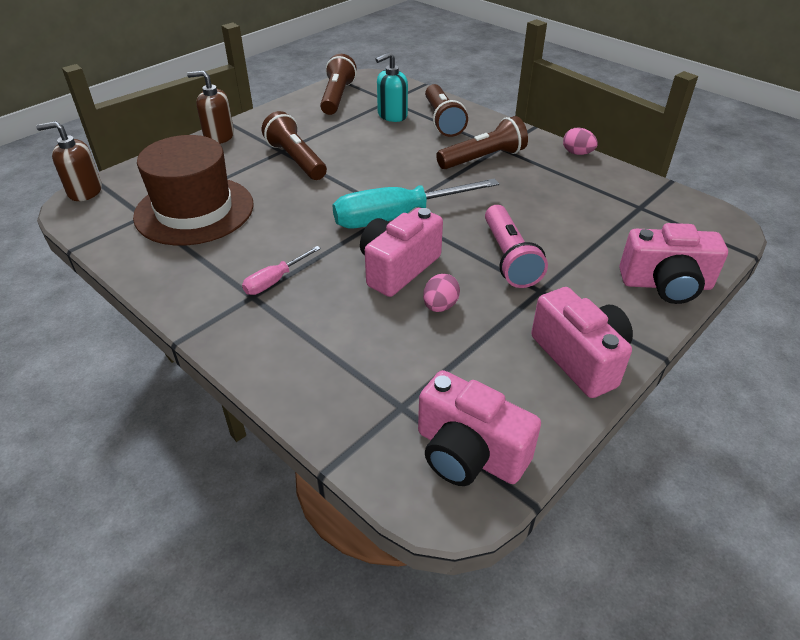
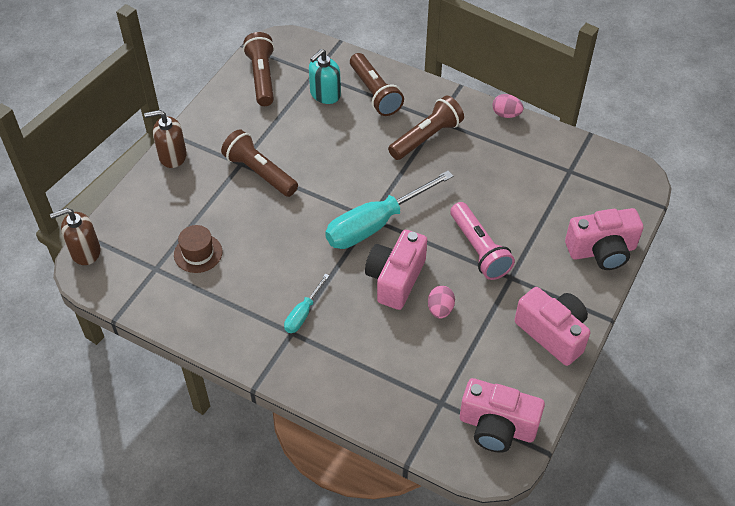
camera: 15 degrees left, 10 degrees up
brown hat [133,135,254,245] -> brown hat [174,225,222,273], size x0.46
pink screwdriver [242,246,321,295] -> turquoise screwdriver [284,273,329,333]

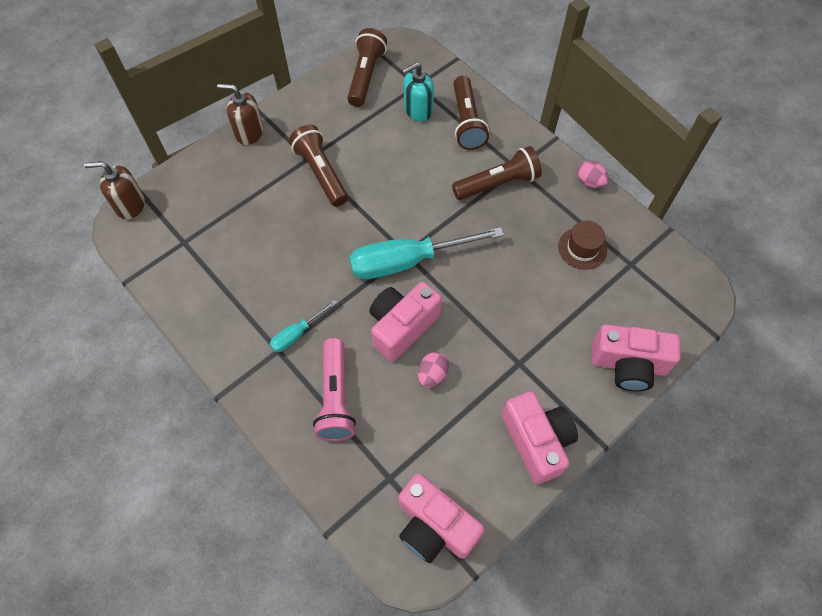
camera: 20 degrees right, 10 degrees up
brown hat [174,225,222,273] -> brown hat moved to [558,221,607,270]
pink flashlight [450,202,515,280] -> pink flashlight moved to [313,338,356,441]

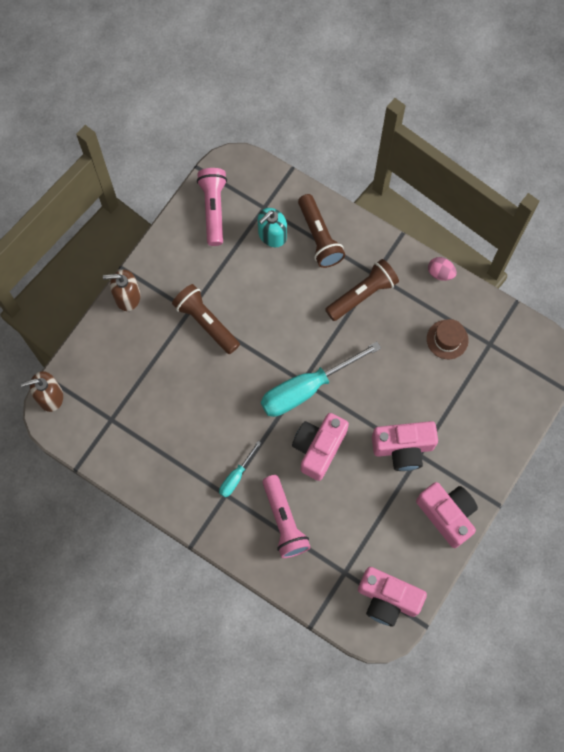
camera: 15 degrees left, 10 degrees up
brown flashlight [347,28,387,107] -> pink flashlight [197,168,227,246]
pink egg [418,352,449,388] -> none
pink camera [591,324,681,391] -> pink camera moved to [372,421,438,471]

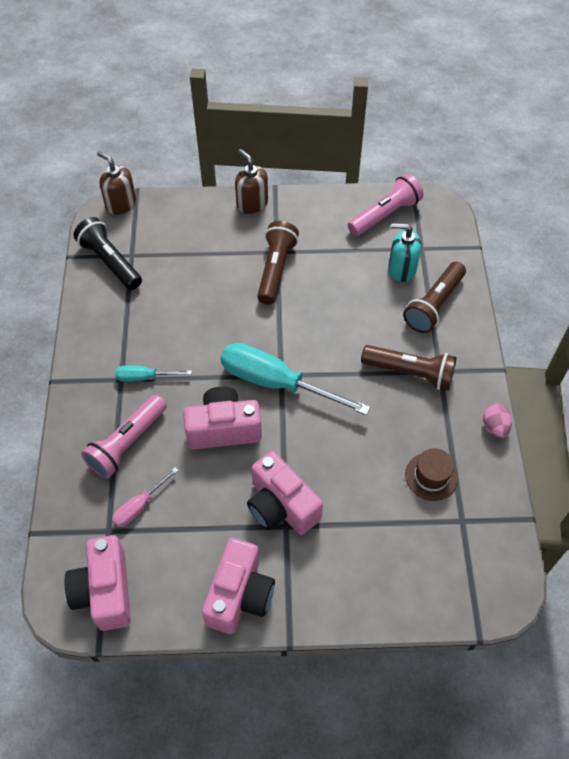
camera: 55 degrees right, 15 degrees down
none -> black flashlight [74,217,142,290]
none -> pink screwdriver [112,467,179,527]

